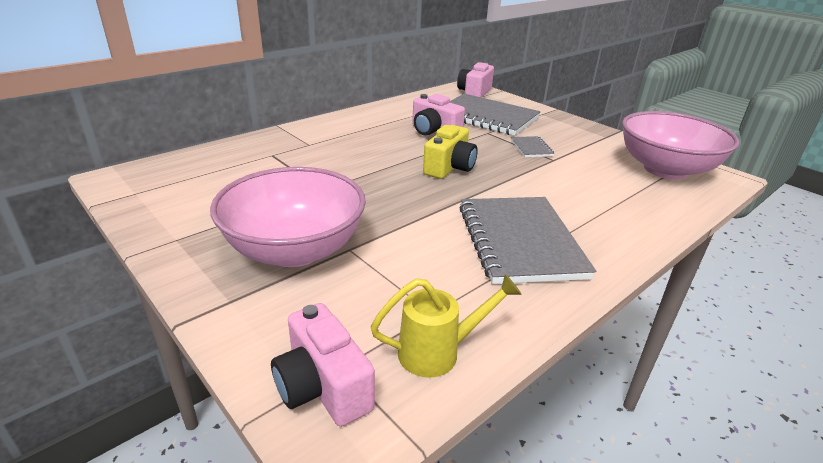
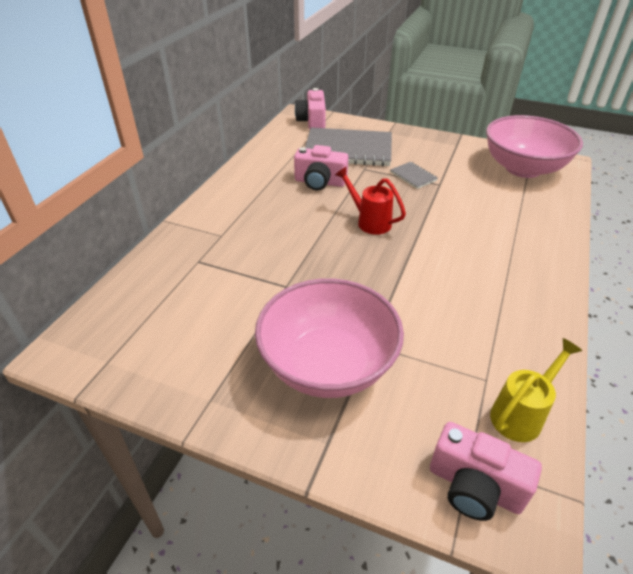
camera: 25 degrees left, 10 degrees up
yellow camera [423,125,478,179] -> red watering can [335,166,406,235]
grey notebook [459,197,596,284] -> none

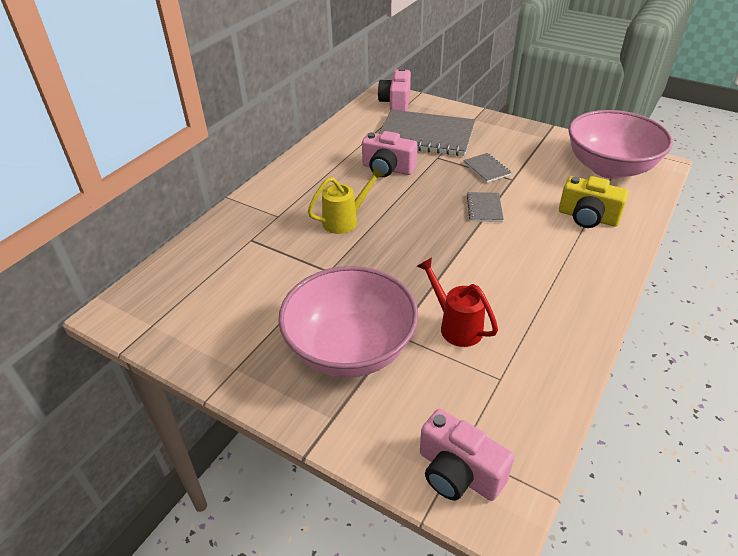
camera: 10 degrees right, 0 degrees up
red watering can [335,166,406,235] -> red watering can moved to [417,257,498,347]
yellow watering can [490,338,582,442] -> yellow watering can moved to [308,167,385,234]
none -> grey notebook [467,192,504,222]
none -> yellow camera [559,176,629,228]

